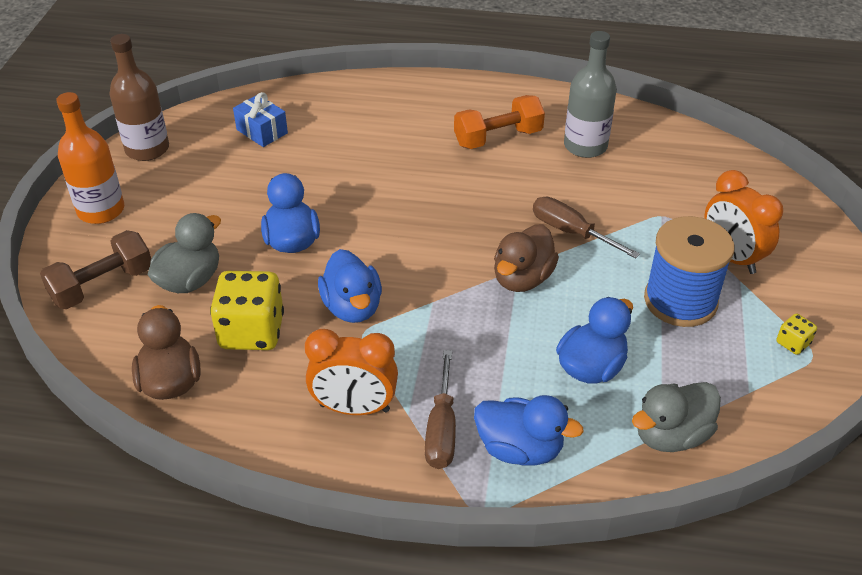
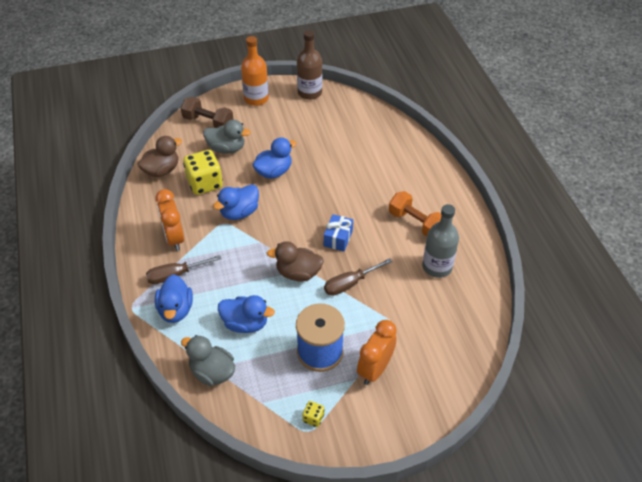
camera: 65 degrees right, 5 degrees up
blue gift [233,92,288,147] -> blue gift moved to [324,214,353,251]
brown screwdriver [533,197,640,259] -> brown screwdriver turned 135 degrees counterclockwise [324,258,392,296]

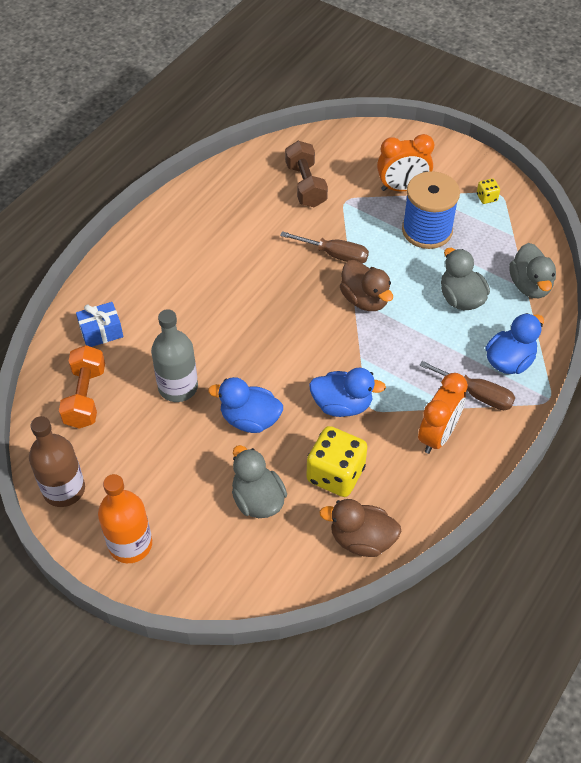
camera: 130 degrees left, 5 degrees up
brown dumbbell [181,97,234,128] -> brown dumbbell moved to [285,141,328,207]
blue duck [218,295,275,333] -> grey duck [441,248,490,310]
blue gift [324,214,353,251] -> blue gift moved to [76,302,123,347]
orange dumbbell [389,191,441,237] -> orange dumbbell moved to [59,345,105,429]
grey bottle [423,204,459,278] -> grey bottle moved to [151,309,198,402]

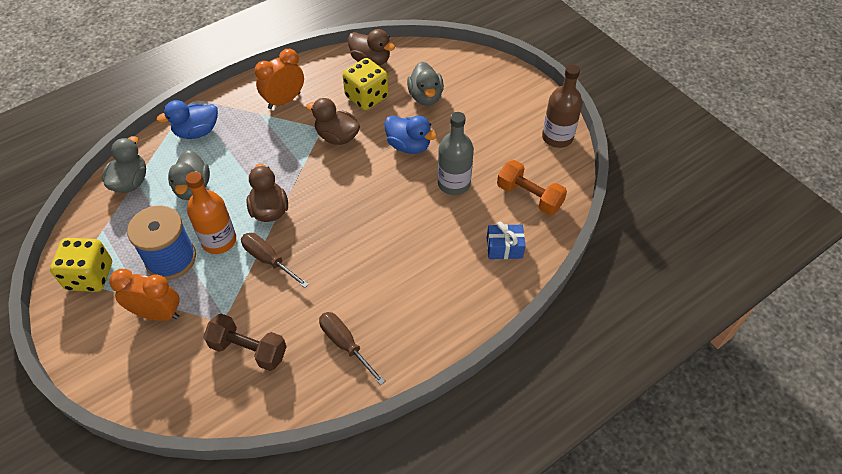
camera: 160 degrees left, 0 degrees up
orange dumbbell [59,345,105,429] -> orange dumbbell turned 75 degrees counterclockwise [497,160,567,215]
orange bottle [98,474,152,563] -> orange bottle moved to [186,171,236,254]
brown dumbbell [285,141,328,207] -> brown dumbbell turned 75 degrees counterclockwise [203,314,287,371]
blue duck [309,368,386,417] -> brown duck [306,98,360,145]
brown screwdriver [419,361,515,410] -> brown screwdriver moved to [319,312,385,385]
yellow dice [477,179,500,204] -> yellow dice [50,238,112,292], size x2.22

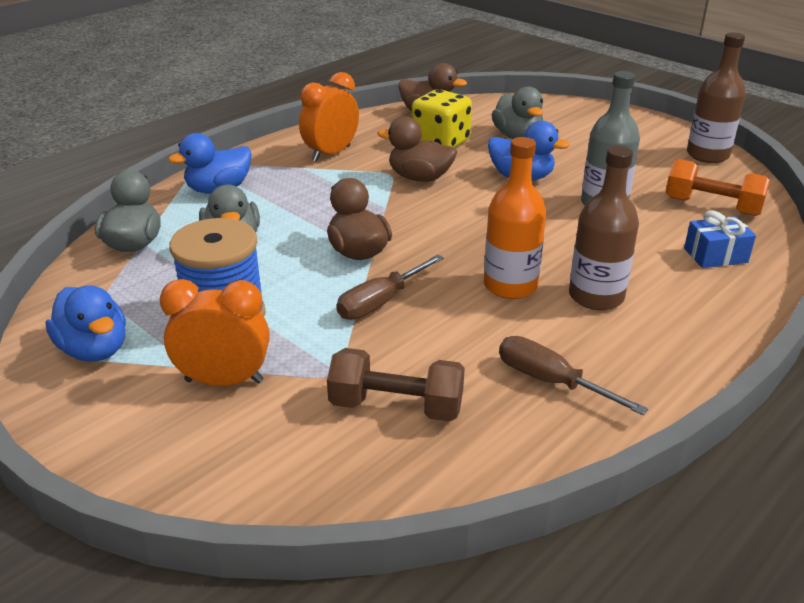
camera: 10 degrees left, 20 degrees down
yellow dice [50,238,112,292] -> blue duck [46,285,126,362]
orange bottle [186,171,236,254] -> orange bottle moved to [484,137,546,299]
brown screwdriver [241,233,309,288] -> brown screwdriver turned 75 degrees counterclockwise [337,254,444,320]
none -> brown bottle [569,146,639,310]

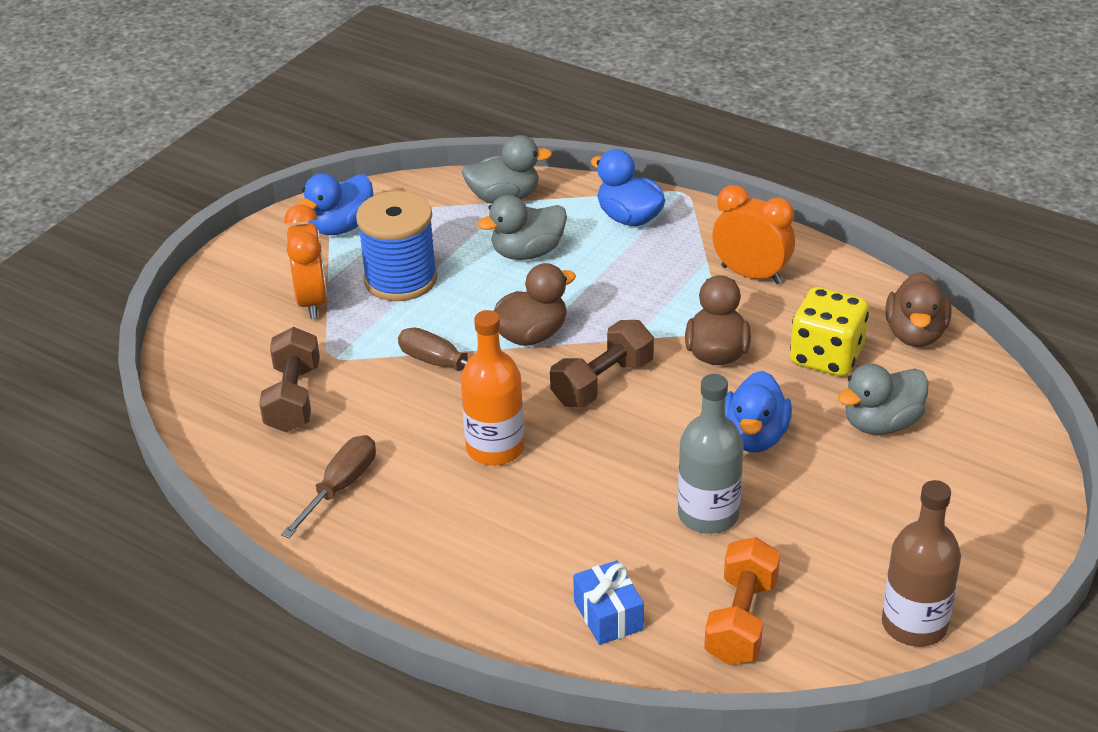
camera: 80 degrees right, 5 degrees up
brown bottle [569,146,639,310] -> none
none -> brown dumbbell [550,320,654,407]

